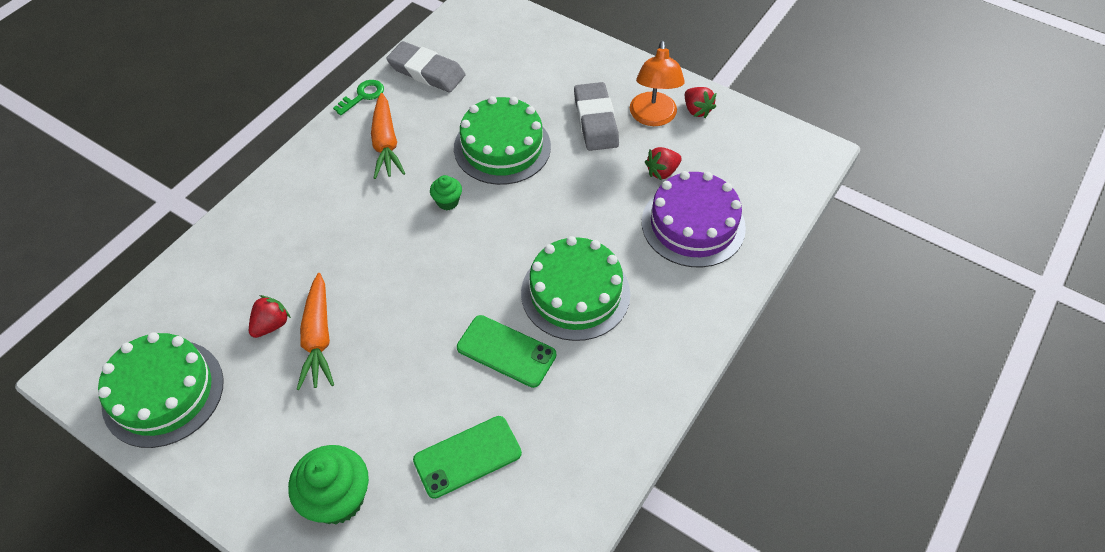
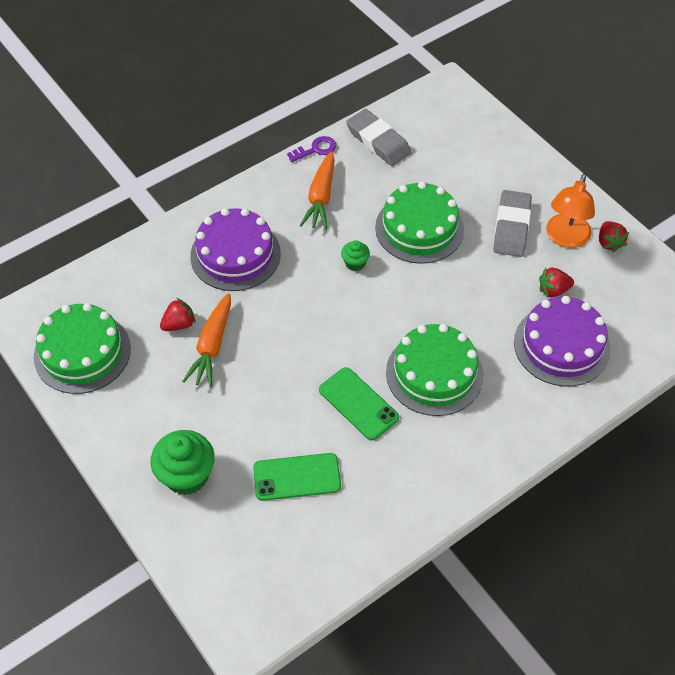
camera: 20 degrees right, 0 degrees up
green key [333,80,384,115] -> purple key [287,136,336,162]
none -> purple cake [190,208,281,291]

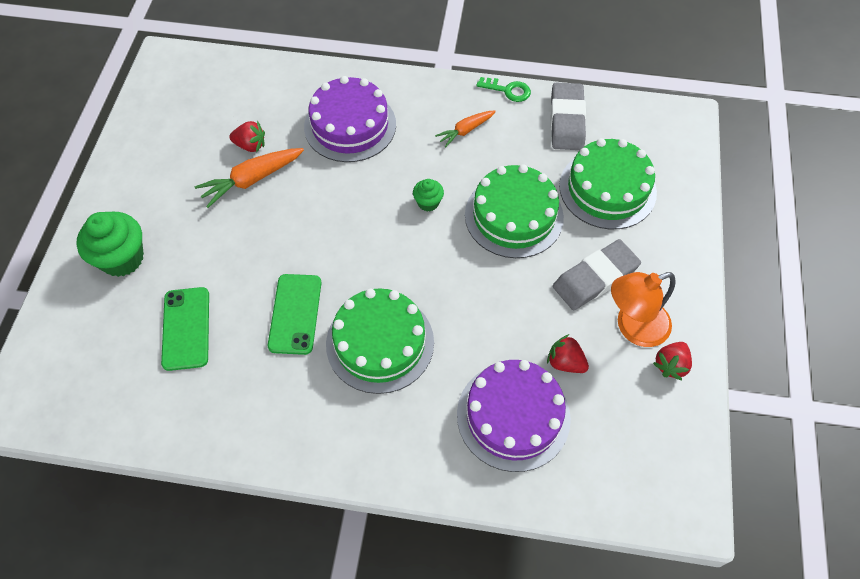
camera: 45 degrees right, 5 degrees up
green cake [34,303,131,394] -> green cake moved to [559,138,657,229]
green phone [253,453,341,501] -> green phone turned 45 degrees clockwise [161,287,209,371]
purple key [287,136,336,162] -> green key [476,77,531,102]
orange carrot [300,151,335,230] -> orange carrot [435,110,496,147], size x0.63

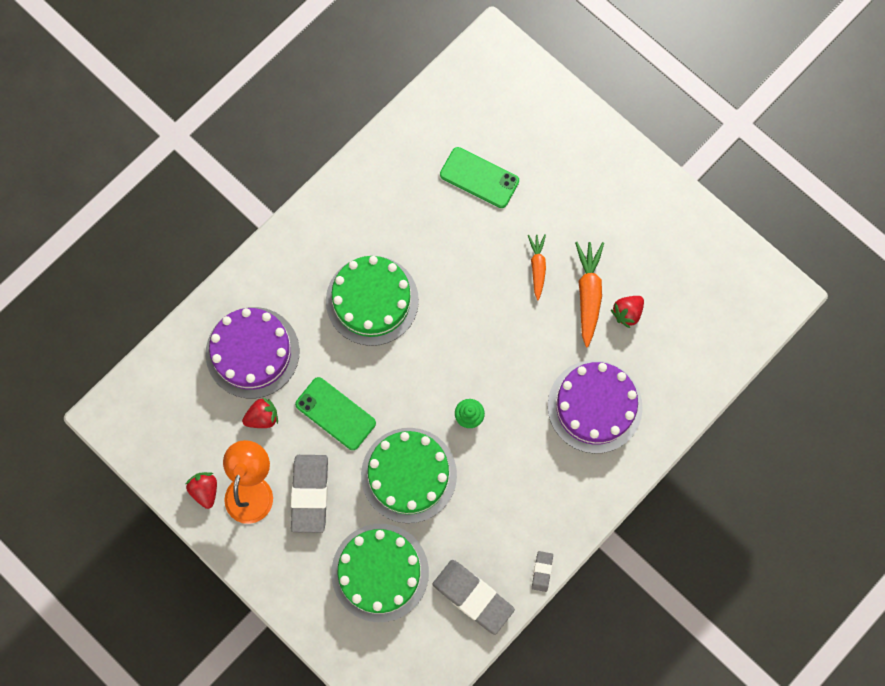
camera: 125 degrees right, 15 degrees up
green cupcake [76,212,144,277] -> none
green phone [268,274,321,355] -> green phone moved to [295,377,376,450]
orange carrot [435,110,496,147] -> orange carrot moved to [528,234,546,300]
green key [476,77,531,102] -> grey eraser [532,551,553,592]

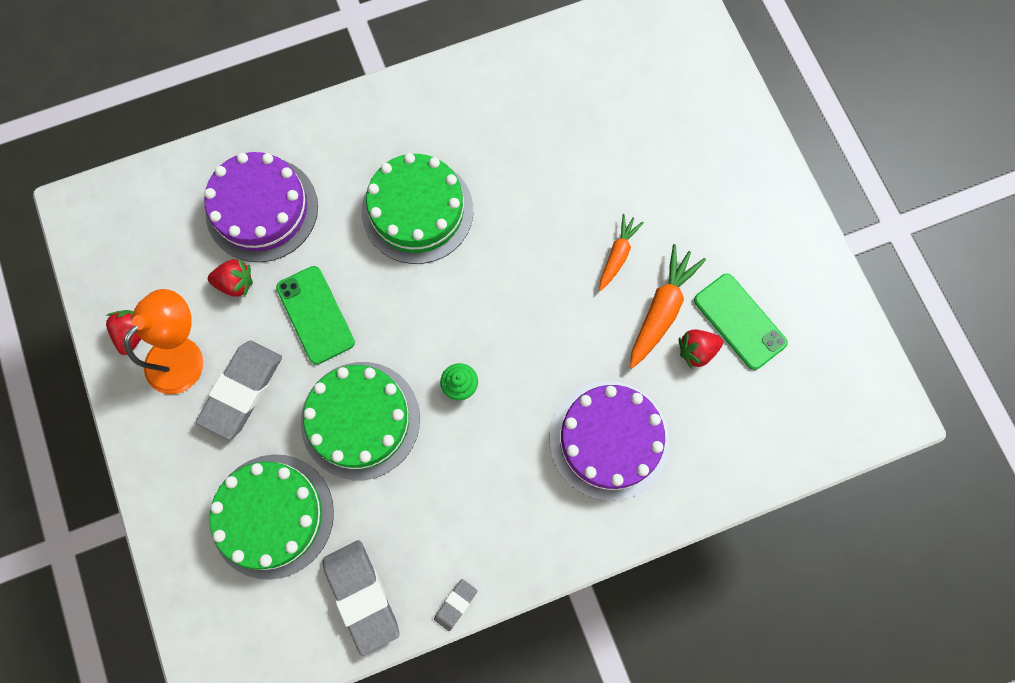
camera: 25 degrees right, 0 degrees up
green phone [440,147,519,208] -> green phone moved to [694,274,788,370]

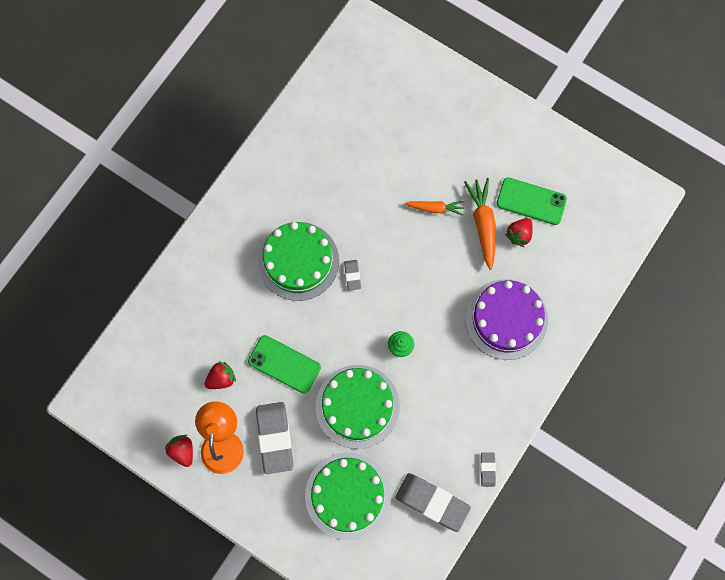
camera: 35 degrees left, 0 degrees up
purple cake [204,152,318,262] -> none
orange carrot [599,214,644,291] -> orange carrot turned 105 degrees clockwise [405,201,465,216]
none -> grey eraser [344,260,361,291]

